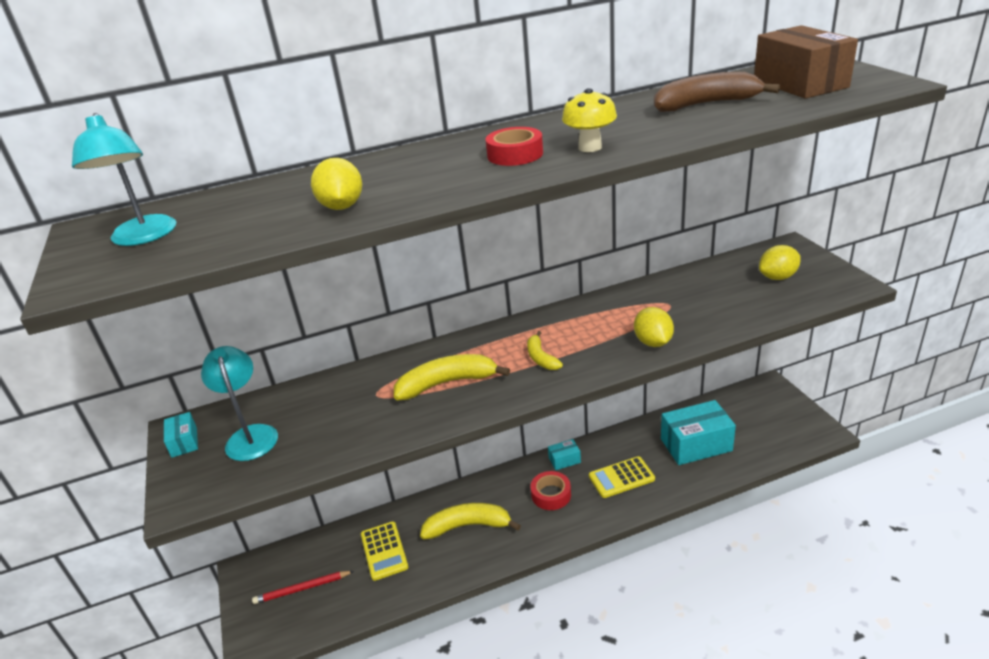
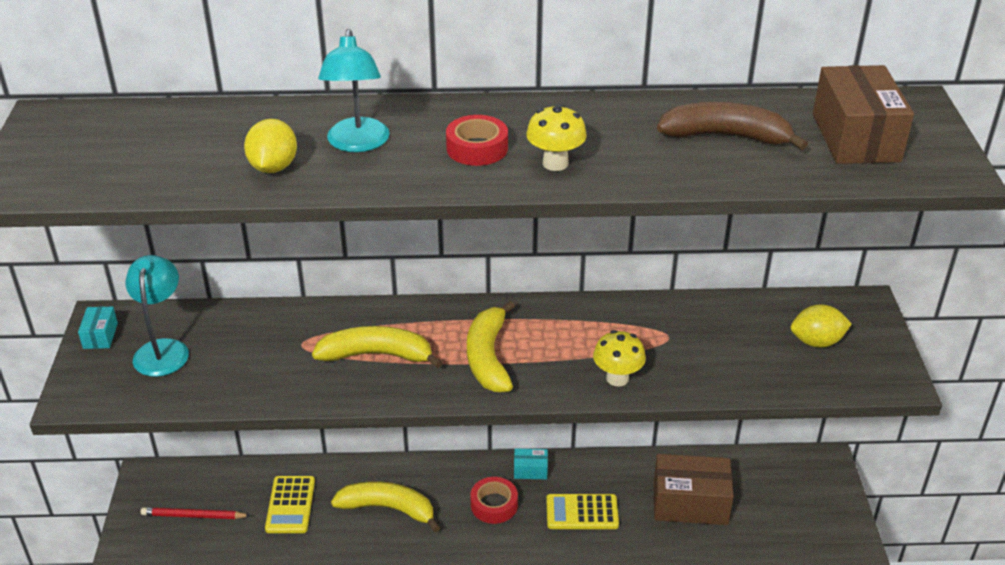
camera: 15 degrees right, 5 degrees up
turquoise lamp [72,113,176,246] -> turquoise lamp moved to [318,29,390,152]
yellow banana [527,331,563,370] -> yellow banana [467,301,515,392], size x1.75
yellow lemon [634,307,674,347] -> yellow mushroom [593,330,646,387]
turquoise box [661,400,736,465] -> brown box [653,454,734,525]

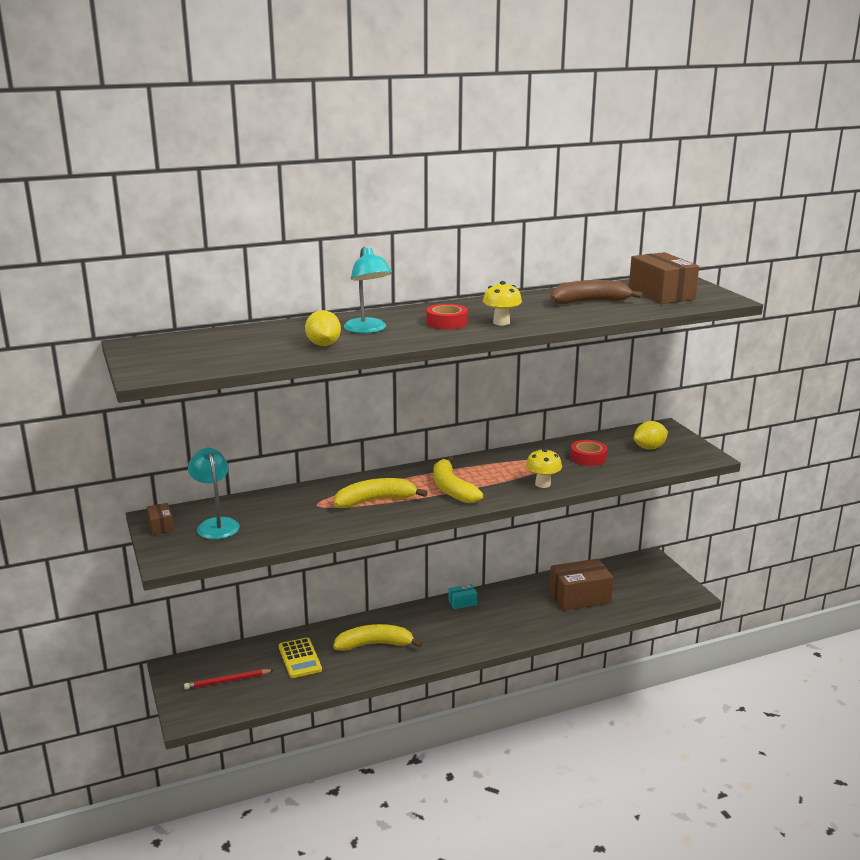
camera: 20 degrees left, 15 degrees down
turquoise box [78,307,118,349] -> brown box [147,503,174,535]
red tape [471,477,518,524] -> red tape moved to [570,440,607,466]
yellow calculator [546,494,619,529] -> none

